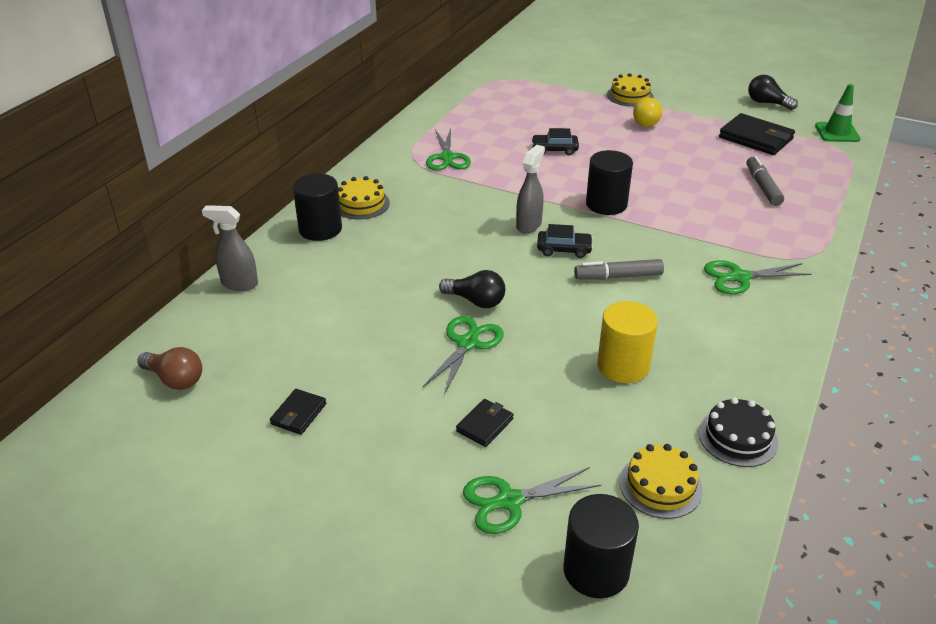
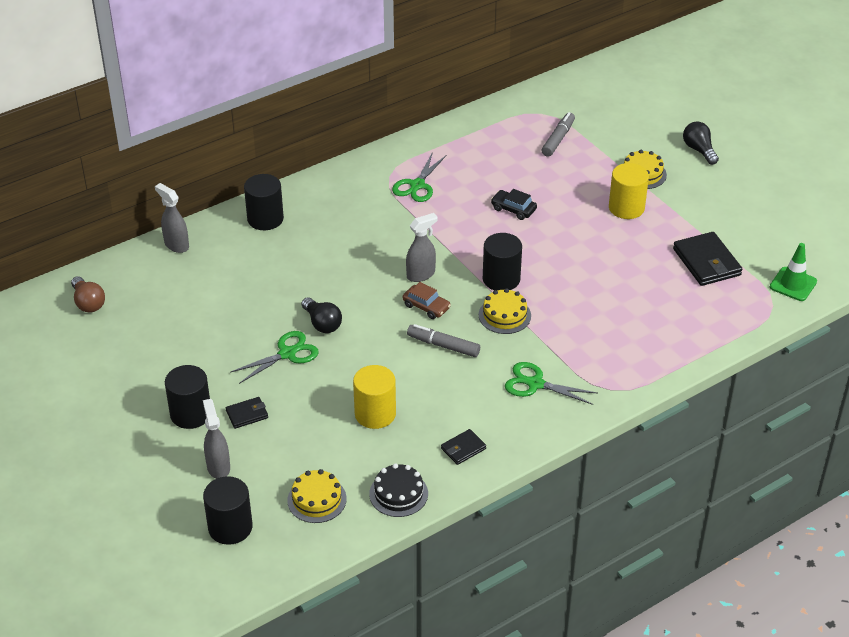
camera: 30 degrees right, 5 degrees up
black wallet [270,389,326,435] -> black wallet moved to [441,429,486,465]
yellow cake [338,176,390,220] -> yellow cake moved to [479,288,531,334]
green scissors [463,467,601,534] -> grey spray bottle [203,399,230,479]
black car [537,224,593,258] -> brown car [403,282,451,319]
yellow light bulb [633,97,662,127] -> yellow cylinder [609,163,649,219]
grey marker [747,156,784,206] -> grey marker moved to [542,112,575,157]
black light bulb [748,75,798,110] -> black light bulb moved to [683,122,719,165]
none -> black cylinder [165,365,210,429]

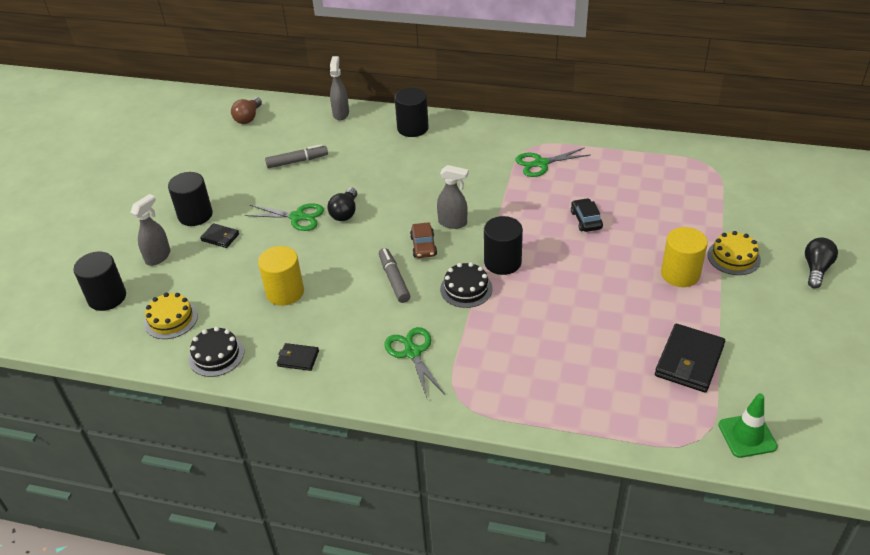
camera: 50 degrees right, 0 degrees up
yellow cake [479,288,531,334] -> black cake [440,262,493,308]
grey marker [542,112,575,157] -> grey marker moved to [265,144,328,168]

